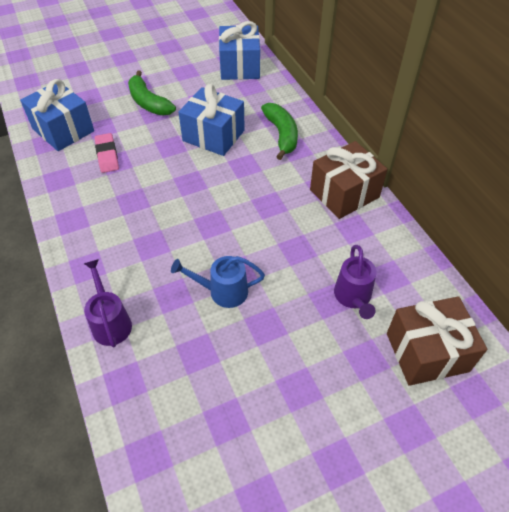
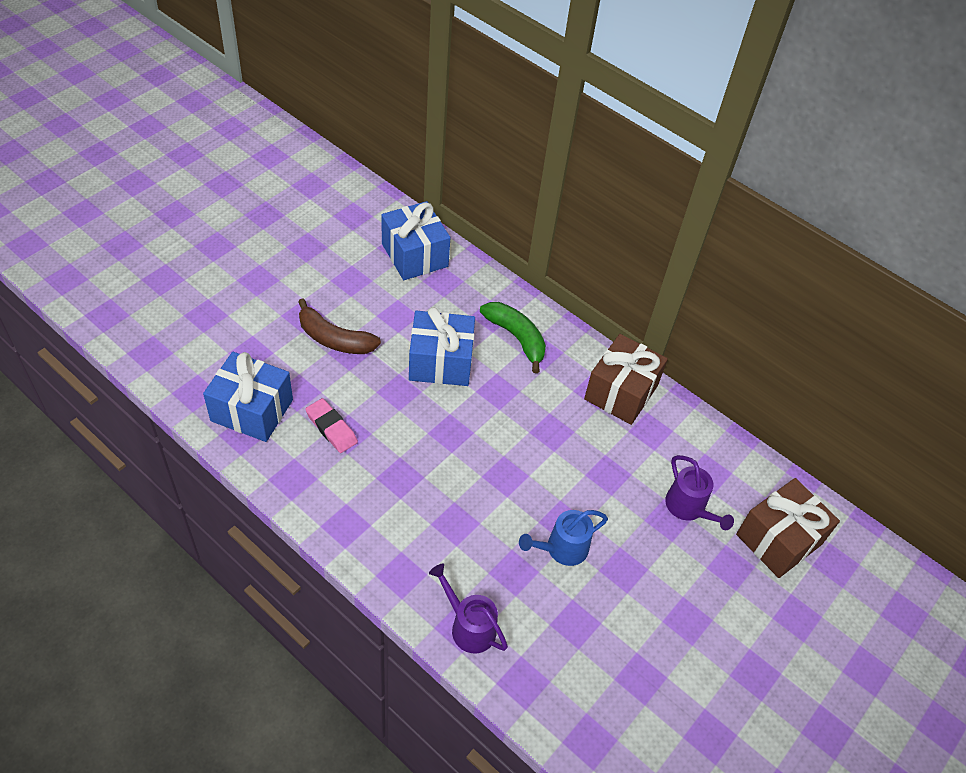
camera: 30 degrees left, 0 degrees up
green banana [128,70,176,115] -> brown banana [298,299,381,354]

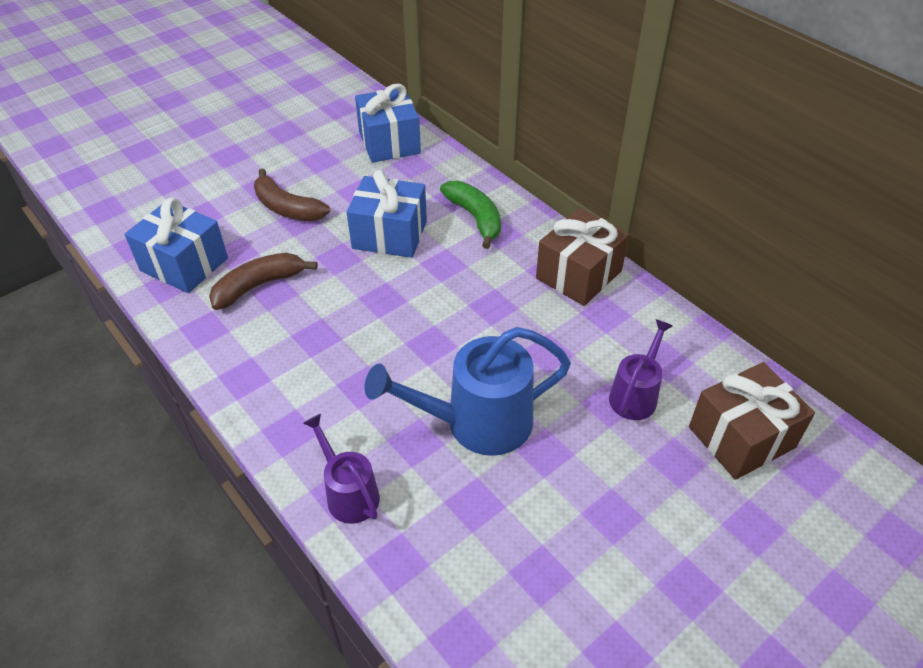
camera: 15 degrees right, 5 degrees down
pink eraser [305,398,358,453] -> brown banana [209,253,318,310]
blue watering can [519,510,608,566] -> blue watering can [365,327,571,456], size x1.74
purple watering can [665,455,734,530] -> purple watering can turned 135 degrees counterclockwise [609,319,673,420]

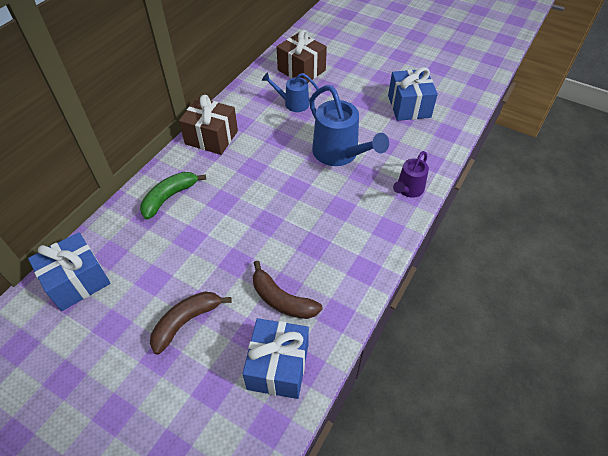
camera: 110 degrees left, 5 degrees up
brown banana [254,169,330,221] -> brown banana turned 150 degrees counterclockwise [150,292,232,355]
blue gift [347,170,427,258] -> blue gift moved to [388,67,438,121]
purple watering can [609,319,673,420] -> blue watering can [262,73,319,112]

